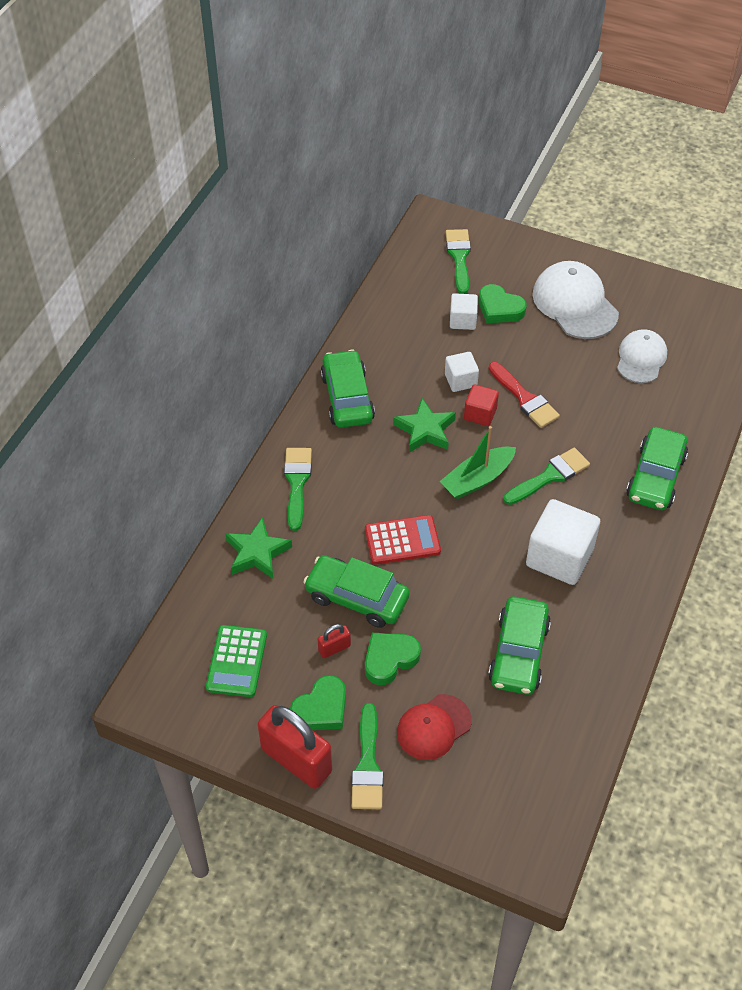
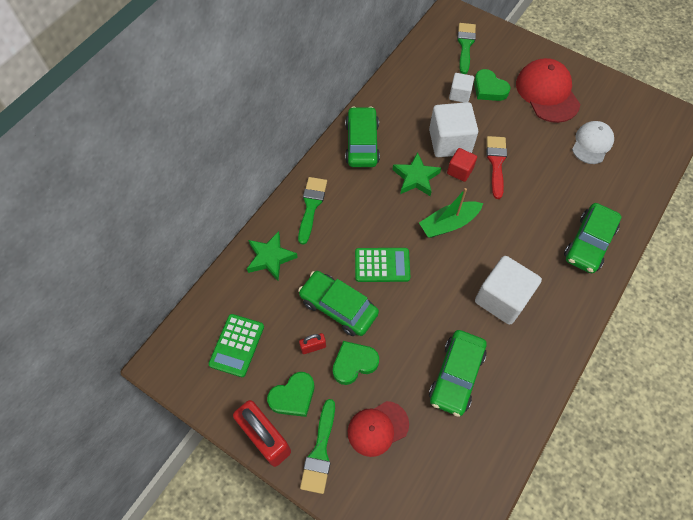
camera: 10 degrees right, 10 degrees up
red calculator [365,515,441,565] -> green calculator [355,248,410,282]
white cube [445,352,479,392] -> white cube [429,102,478,157], size x1.83
red brush [488,362,560,428] -> red brush turned 150 degrees counterclockwise [486,136,507,199]
green brush [503,448,590,505] -> none
white cap [533,261,619,339] -> red cap [516,58,580,123]

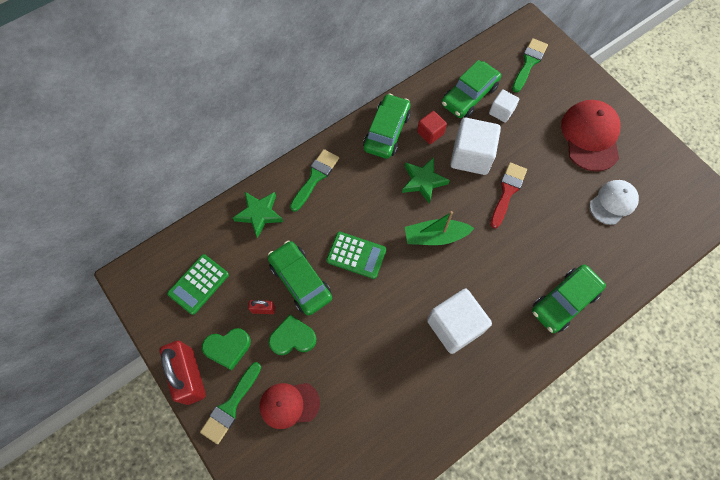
camera: 20 degrees right, 5 degrees up
green car [429,330,487,417] -> green car moved to [441,60,501,118]
red cube [447,148,477,182] -> red cube moved to [417,111,447,144]
green heart [474,69,511,101] -> none

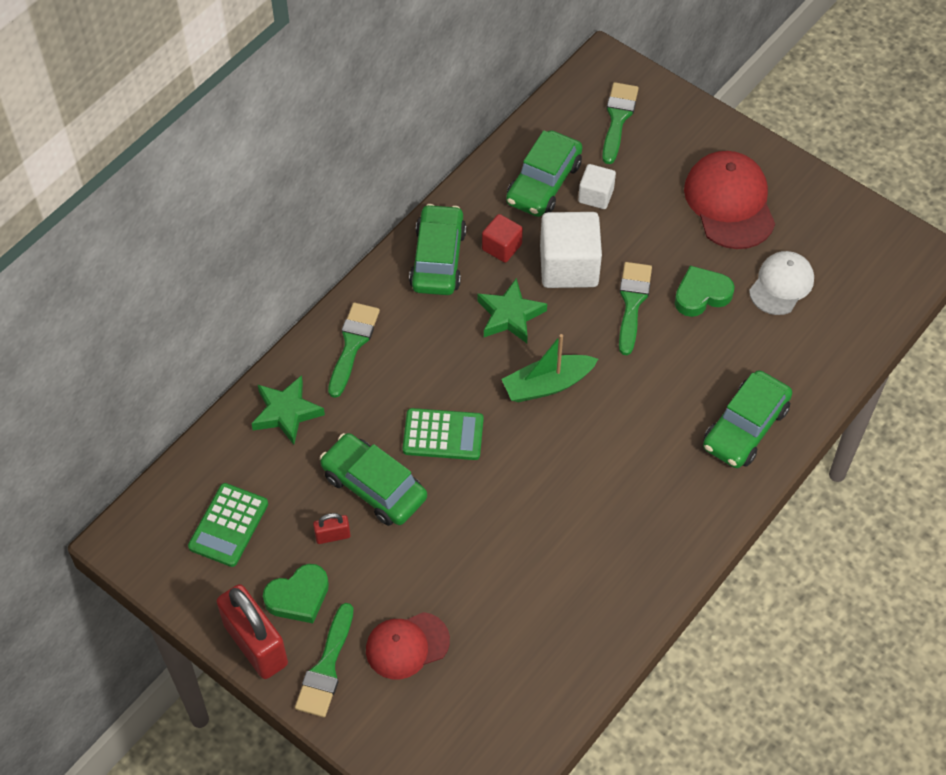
camera: 15 degrees left, 10 degrees down
green heart [269,315,316,355] -> green heart moved to [675,265,735,317]
white cube [427,289,492,354] -> none
red brush [490,162,527,228] -> green brush [619,262,652,355]

